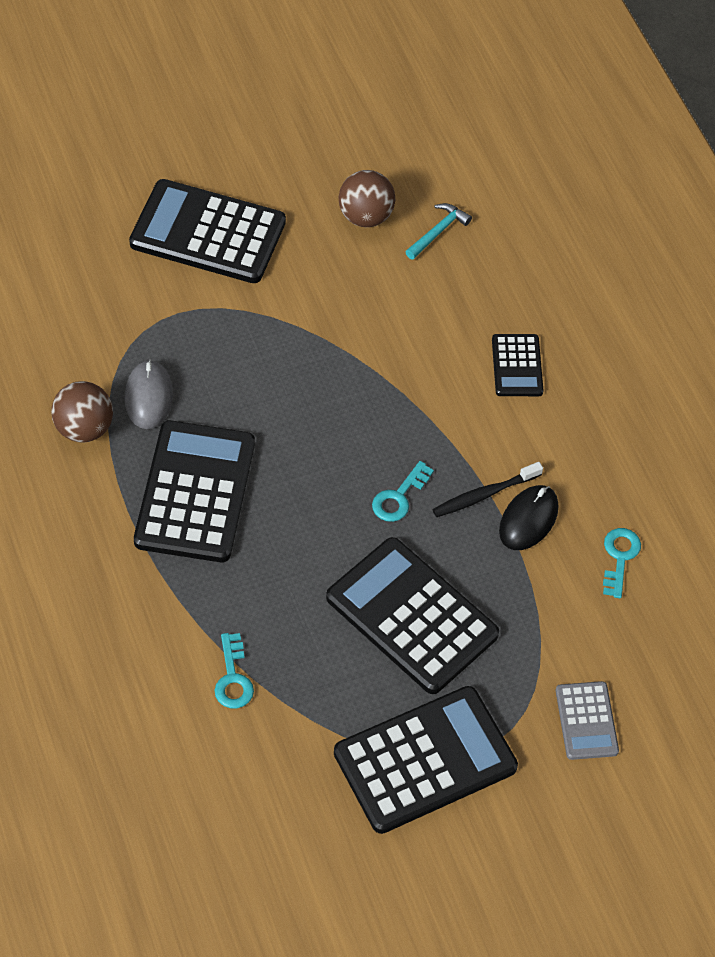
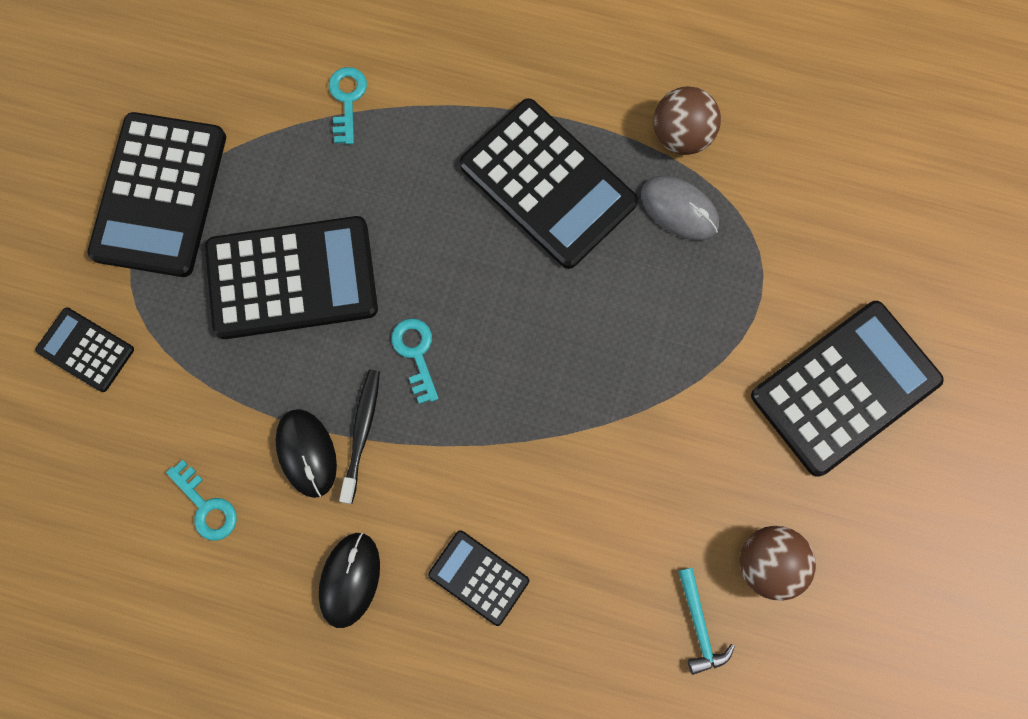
camera: 130 degrees right, 20 degrees up
turquoise key [214,633,254,708] -> turquoise key turned 60 degrees clockwise [329,67,367,145]
grey calculator [556,681,619,760] -> black calculator [35,307,134,392]
none -> black mouse [319,532,380,628]

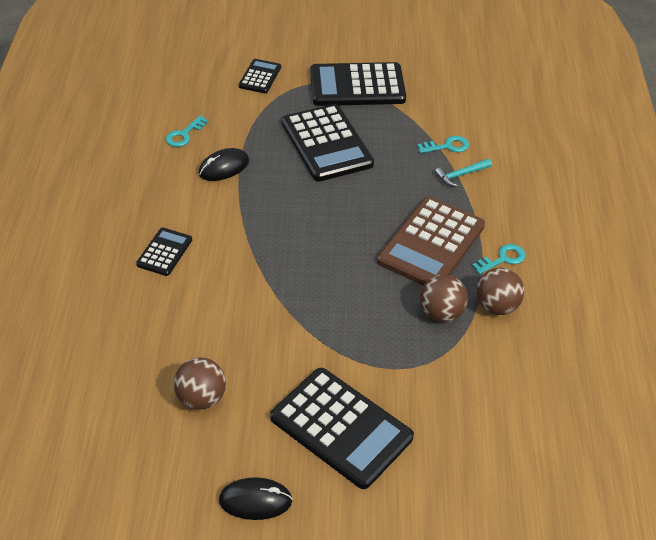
camera: 75 degrees right, 30 degrees down
black mouse [319,532,380,628] -> black mouse moved to [219,477,293,520]
black toothbrush [339,369,380,504] -> none
turquoise key [391,318,439,404] -> turquoise key moved to [472,244,526,274]
black calculator [460,98,638,269] -> brown calculator [377,197,485,285]
grey mouse [641,176,719,241] -> brown ball [420,274,468,322]
turquoise hammer [678,567,735,675] -> turquoise hammer moved to [435,159,492,187]

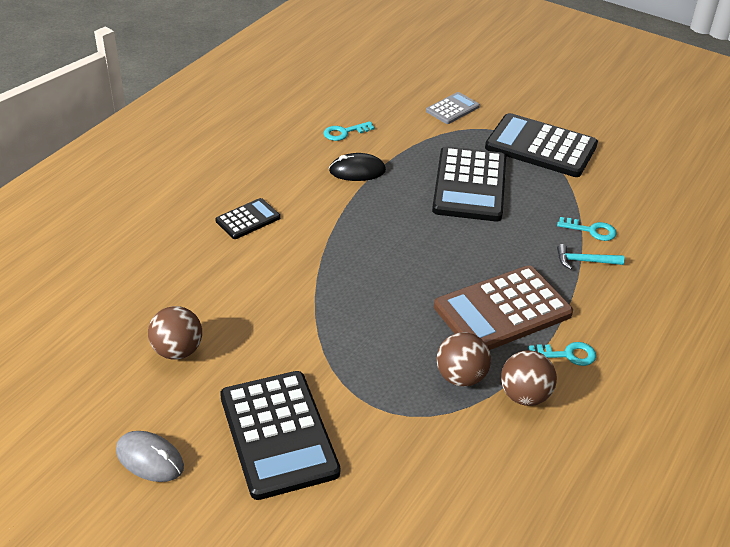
camera: 30 degrees right, 5 degrees down
black mouse [219,477,293,520] -> grey mouse [116,431,184,482]
black calculator [239,59,281,93] -> grey calculator [426,92,480,124]

